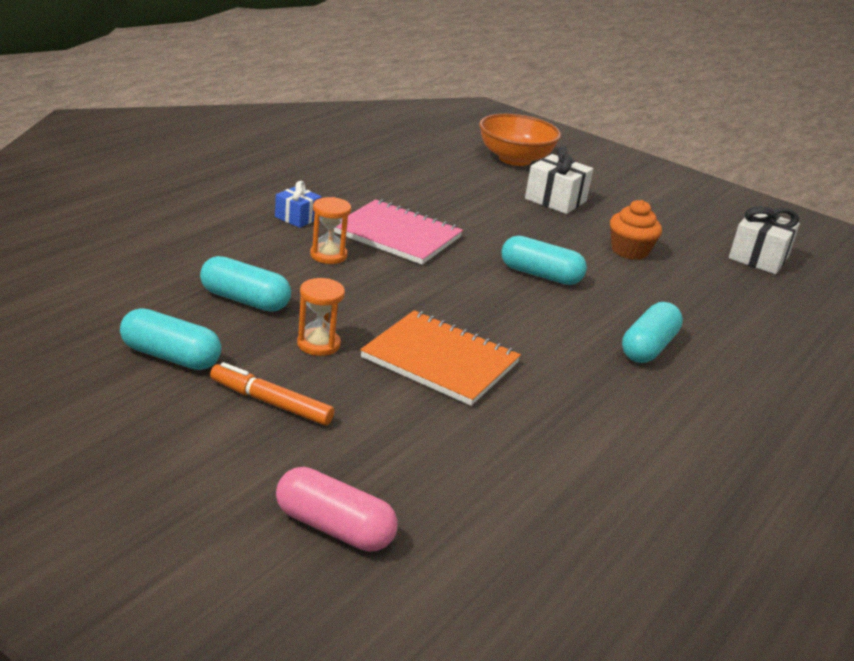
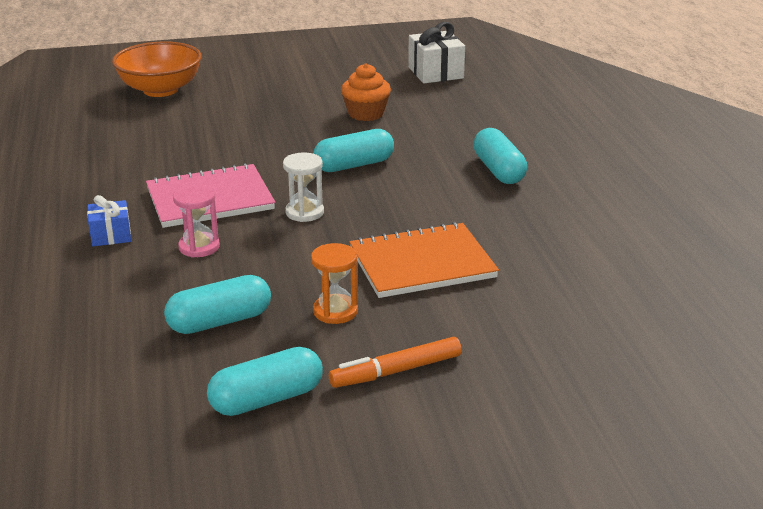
camera: 45 degrees left, 0 degrees up
pink capsule [276,467,398,552] -> none
orange hourglass [310,197,351,264] -> pink hourglass [173,184,220,258]
white gift [525,146,594,214] -> none
none -> white hourglass [283,153,324,222]

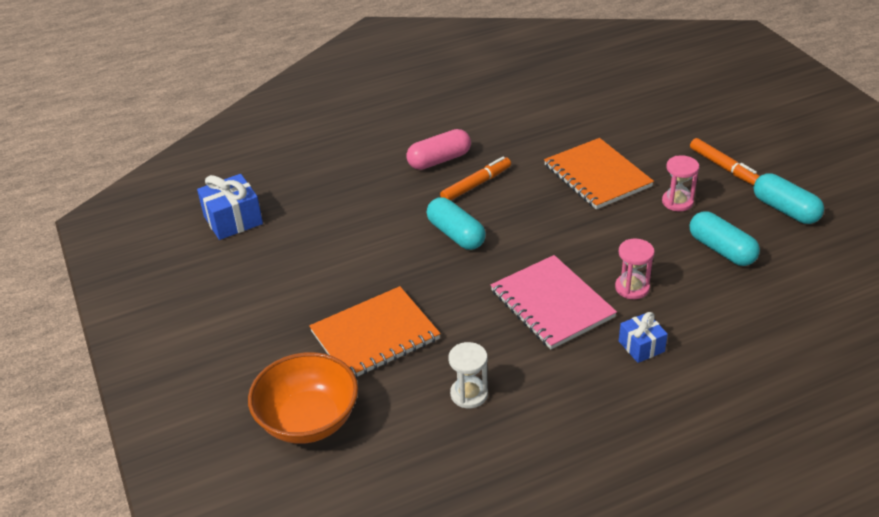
camera: 100 degrees left, 10 degrees up
white hourglass [283,153,324,222] -> white hourglass moved to [448,342,488,408]
orange hourglass [311,243,358,324] -> pink hourglass [662,155,699,211]
orange cupcake [341,64,391,121] -> none
white gift [408,22,465,83] -> blue gift [197,174,263,240]
turquoise capsule [473,128,527,184] -> pink capsule [407,129,471,170]
none -> orange notebook [309,286,441,379]
none -> orange marker [440,157,511,200]

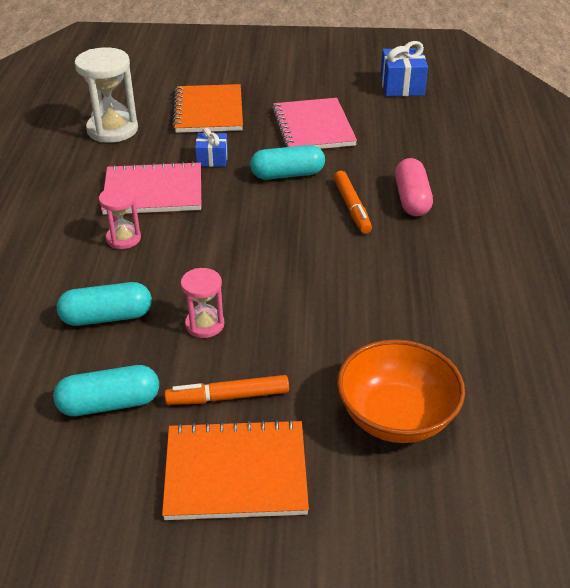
camera: 115 degrees right, 0 degrees up
orange bowl [248,352,358,444] -> orange bowl moved to [337,339,465,443]
white hourglass [448,342,488,408] -> white hourglass [75,47,138,143], size x1.75
orange notebook [544,138,654,209] -> orange notebook moved to [162,419,309,520]
blue gift [619,312,668,363] -> blue gift moved to [195,127,228,167]
none -> pink notebook [272,98,357,149]

